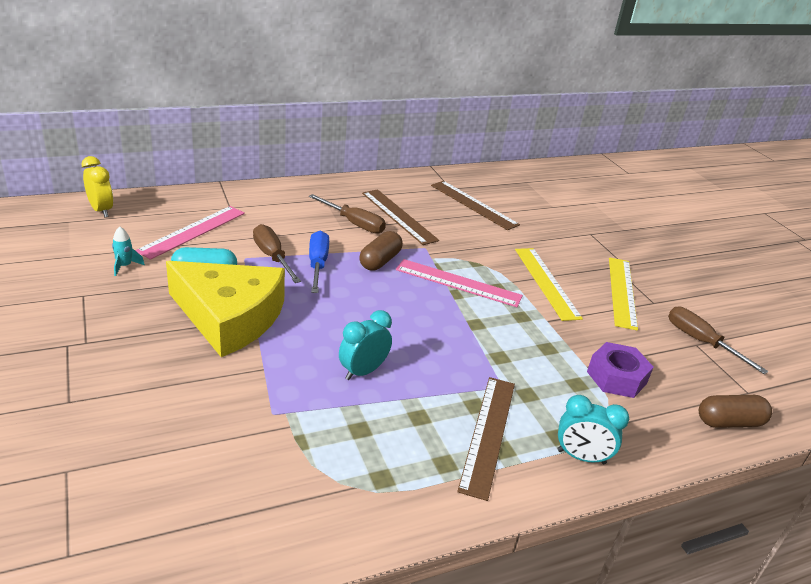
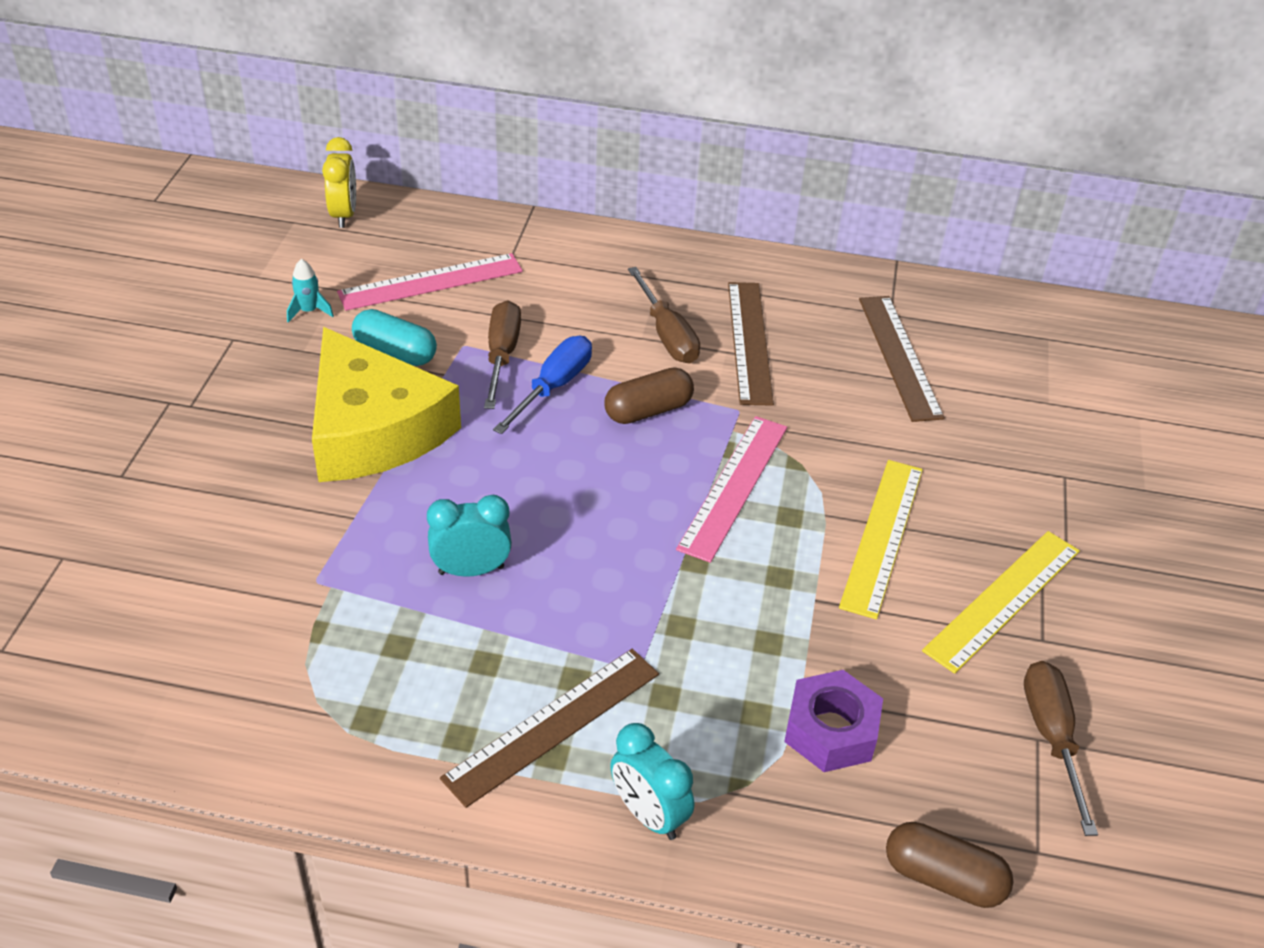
camera: 35 degrees right, 10 degrees up
pink ruler [396,259,523,307] -> pink ruler turned 60 degrees clockwise [676,416,787,563]

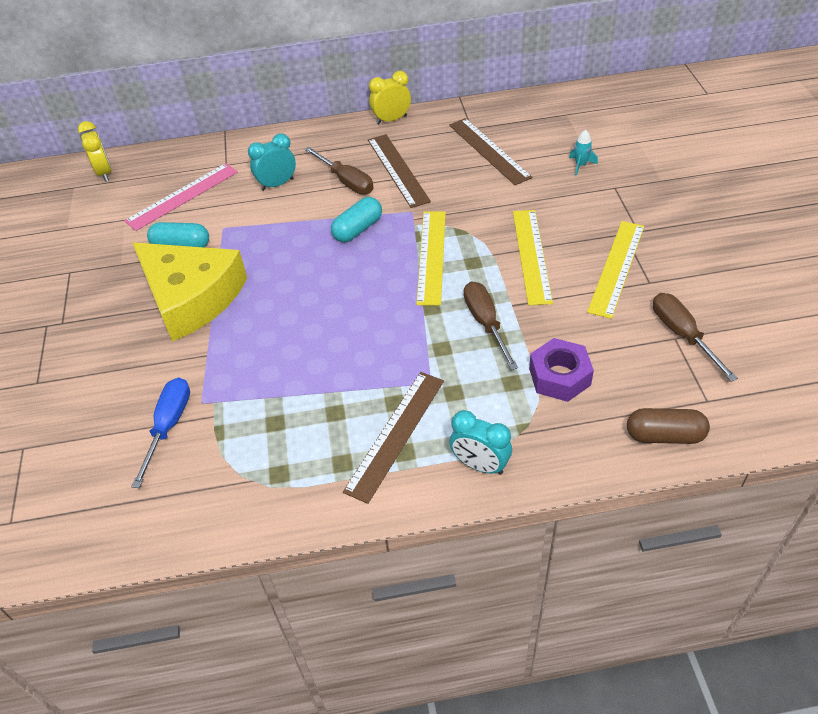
camera: 15 degrees left, 5 degrees up
turquoise rocket [287,259,334,322] -> turquoise rocket moved to [569,130,598,176]
turquoise clock [427,495,512,577] -> turquoise clock moved to [248,133,296,191]
brown screwdriver [484,300,521,409] -> brown screwdriver moved to [464,282,518,370]
blue screwdriver [493,336,592,434] -> blue screwdriver moved to [131,378,190,488]
brown capsule [605,367,694,424] -> turquoise capsule [331,197,382,242]
pink ruler [676,416,787,563] -> yellow ruler [416,211,446,305]
none -> yellow clock [369,71,411,124]

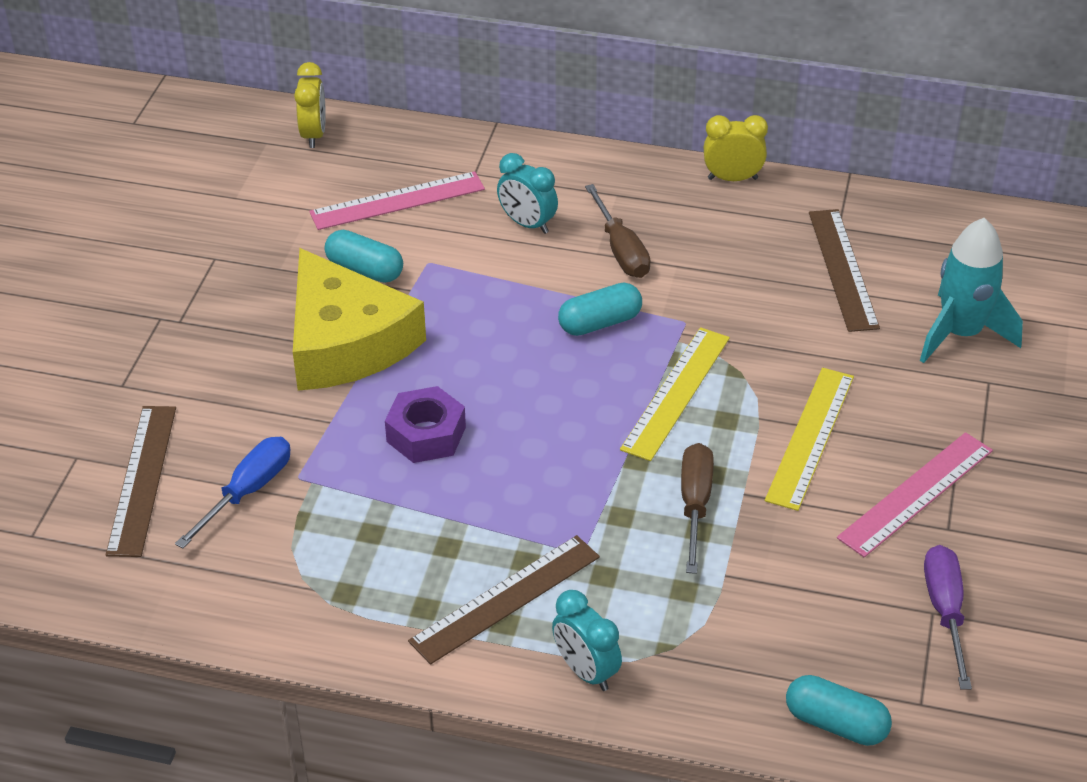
camera: 20 degrees right, 5 degrees down
turquoise clock [248,133,296,191] -> turquoise clock turned 135 degrees counterclockwise [497,153,558,234]
brown ruler [368,134,431,208] -> brown ruler moved to [106,406,176,557]
purple nut [529,338,594,402] -> purple nut moved to [385,386,466,463]
turquoise rocket [569,130,598,176] -> turquoise rocket [920,218,1023,363], size x2.33
yellow ruler [587,221,644,319] -> pink ruler [837,432,993,557]
brown capsule [627,408,710,444] -> turquoise capsule [786,675,892,746]
brown screwdriver [653,293,738,382] -> purple screwdriver [924,545,972,690]

